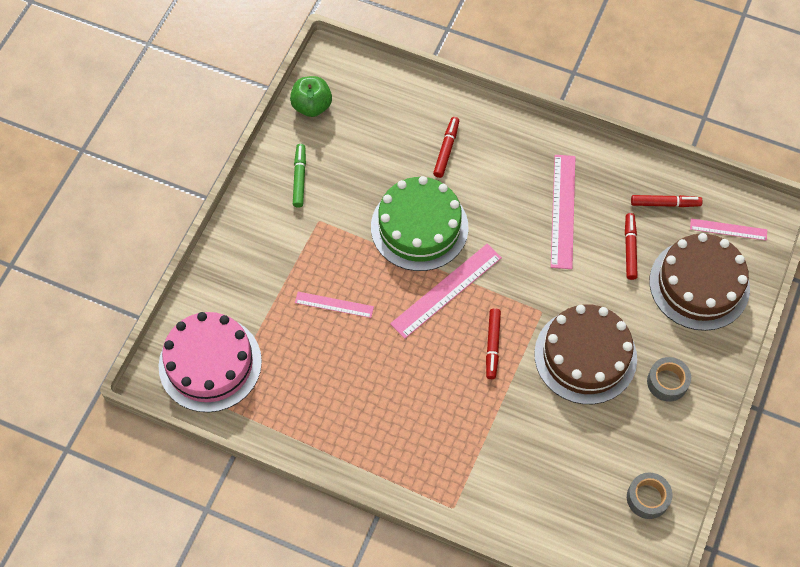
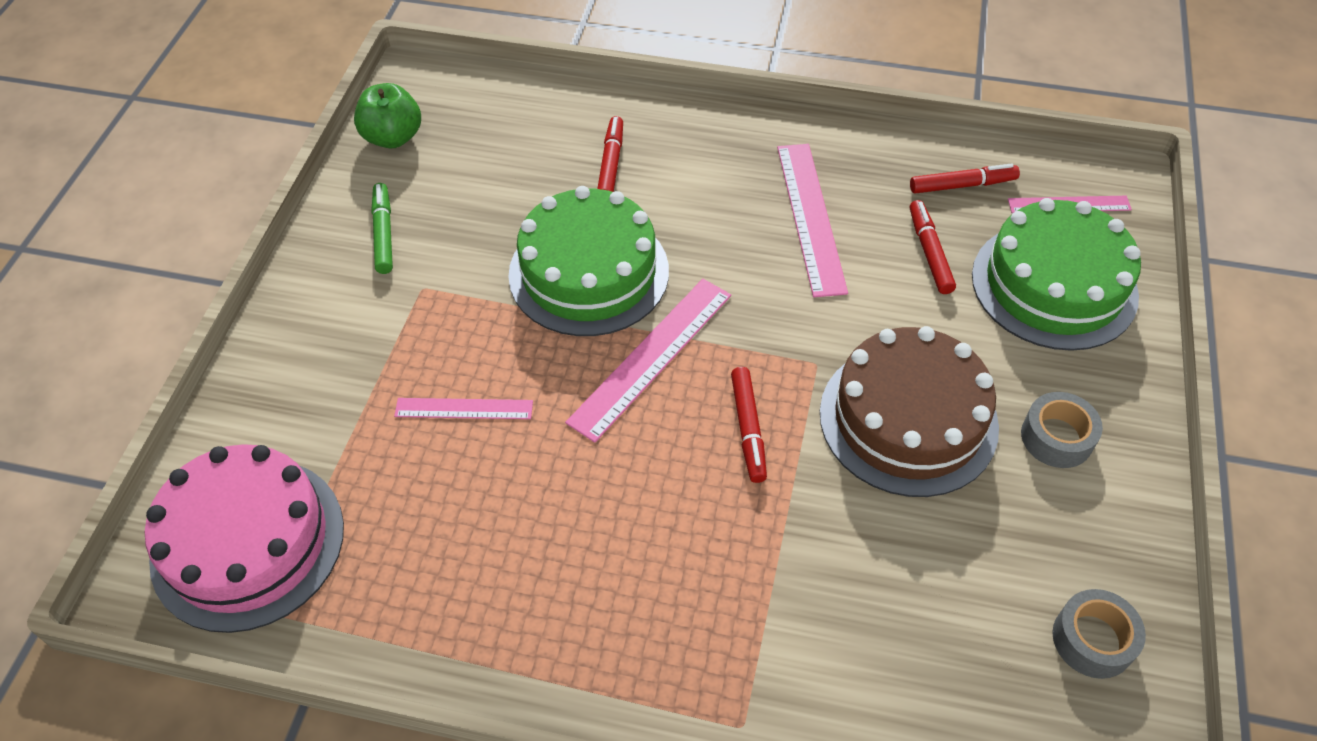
camera: 10 degrees left, 10 degrees down
brown cake [650,233,750,331] -> green cake [972,198,1141,351]

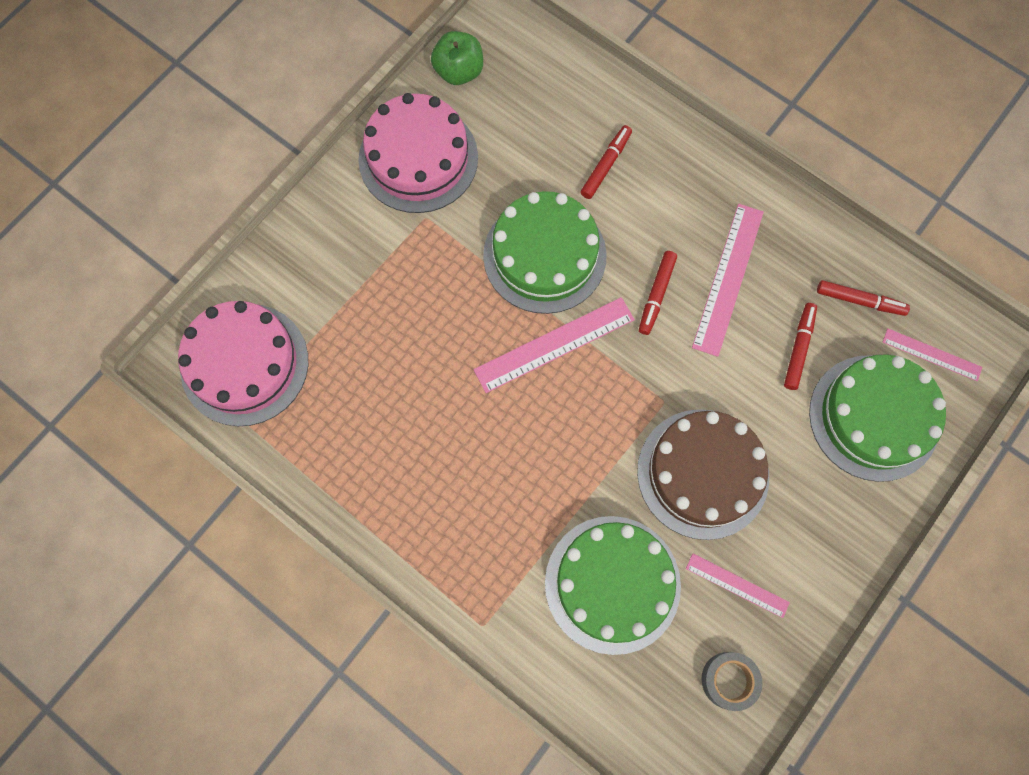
camera: 25 degrees right, 20 degrees up
green marker [371,183,393,274] -> pink cake [358,93,478,213]
pink ruler [394,398,533,419] -> pink ruler moved to [686,554,790,618]
red marker [731,367,767,483] -> red marker moved to [639,251,677,335]
grey tape [1021,392,1103,468] -> none
none -> green cake [545,516,681,655]

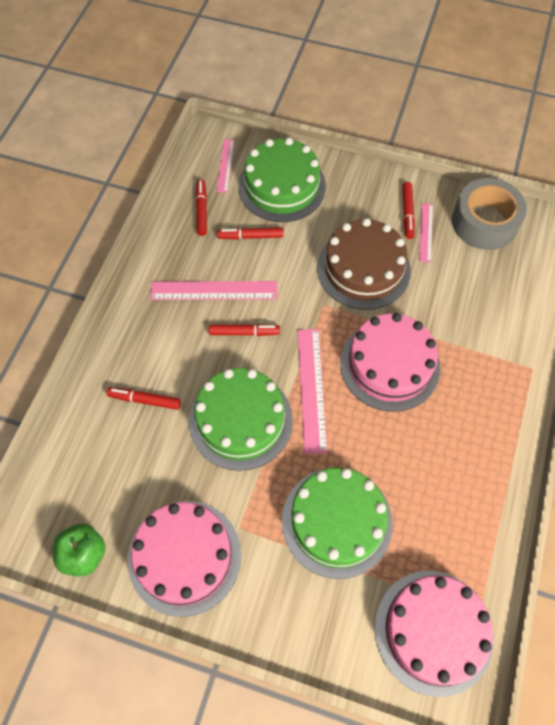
camera: 110 degrees left, 10 degrees down
pink ruler [474,297,635,393] -> pink ruler turned 45 degrees clockwise [297,329,327,454]
green cake [545,516,681,655] -> green cake moved to [282,467,393,579]
grey tape [702,652,762,711] -> grey tape [452,178,527,250], size x1.85
none -> pink cake [340,313,440,412]
none -> red marker [402,182,415,239]

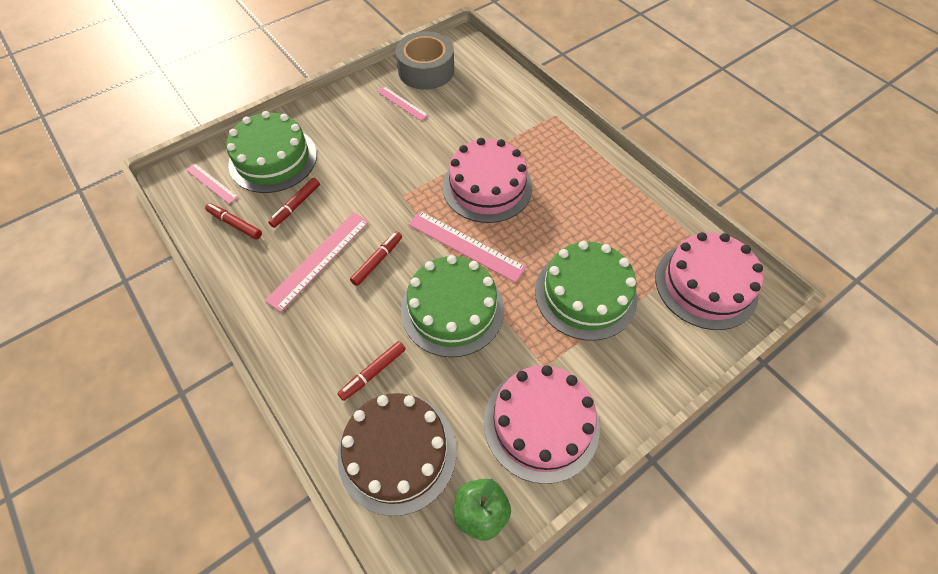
camera: 55 degrees left, 5 degrees down
brown cake [317,218,411,310] -> brown cake moved to [337,393,457,516]
red marker [402,182,415,239] -> none

